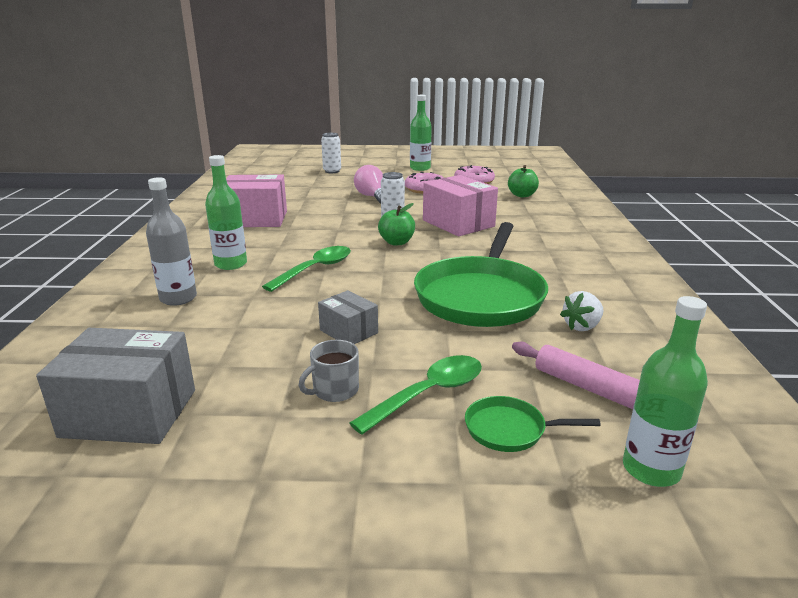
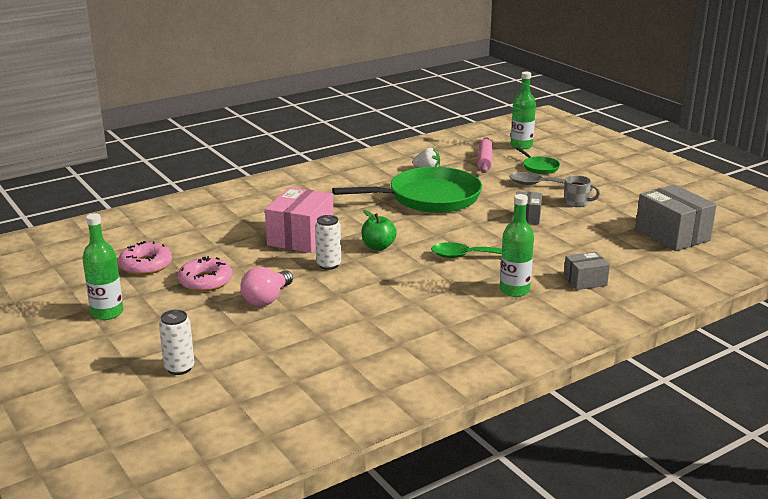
camera: 125 degrees left, 0 degrees up
grey bottle [146,177,197,306] -> grey box [564,252,610,290]
pink box [226,175,287,227] -> none
green spoon [349,355,482,435] -> grey spoon [509,172,592,191]
green apple [508,165,539,197] -> none

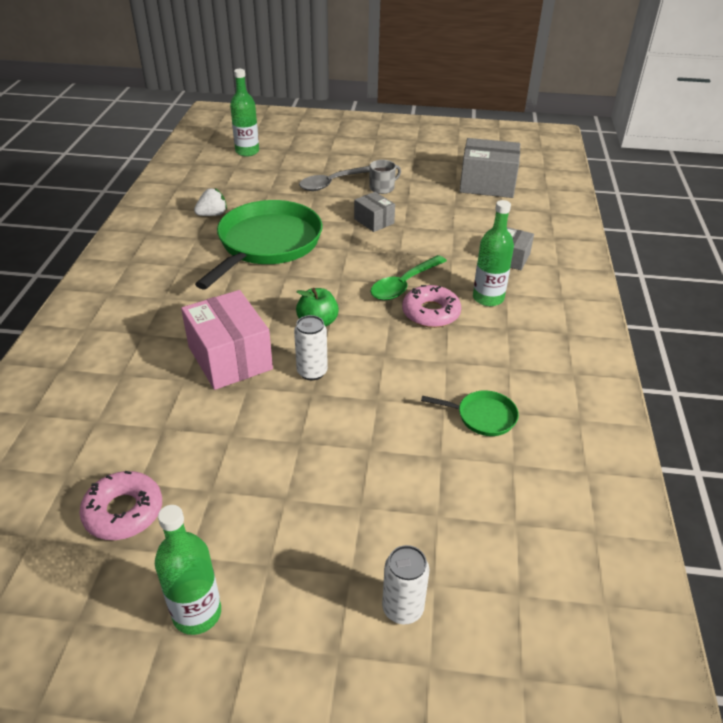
camera: 50 degrees left, 15 degrees up
pink donut [177,256,233,292] -> pink donut moved to [402,285,461,328]
pink light bulb [241,267,293,307] -> none
pink rolling pin [477,137,493,173] -> none
green pan [515,147,560,174] -> green pan moved to [421,390,519,436]

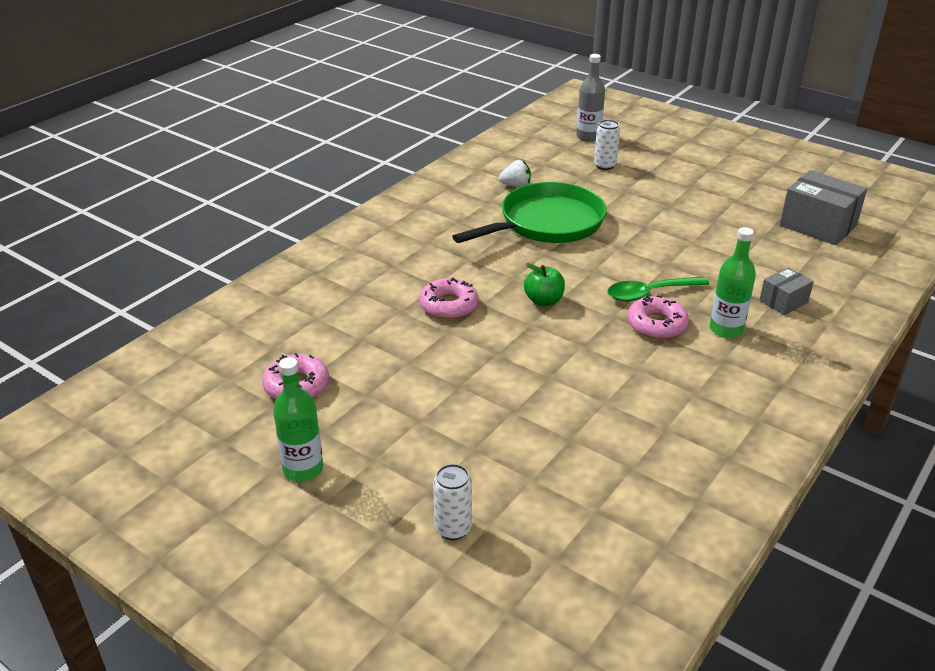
camera: 30 degrees right, 5 degrees down
pink box [181,290,273,390] -> pink donut [419,278,478,319]
green bottle [230,69,259,156] -> grey bottle [576,54,605,141]
white can [294,315,328,380] -> white can moved to [594,120,620,170]
grey spoon [299,166,370,191] -> none
grey box [354,192,395,232] -> none
grey mug [370,160,401,194] -> none
green pan [421,390,519,436] -> none

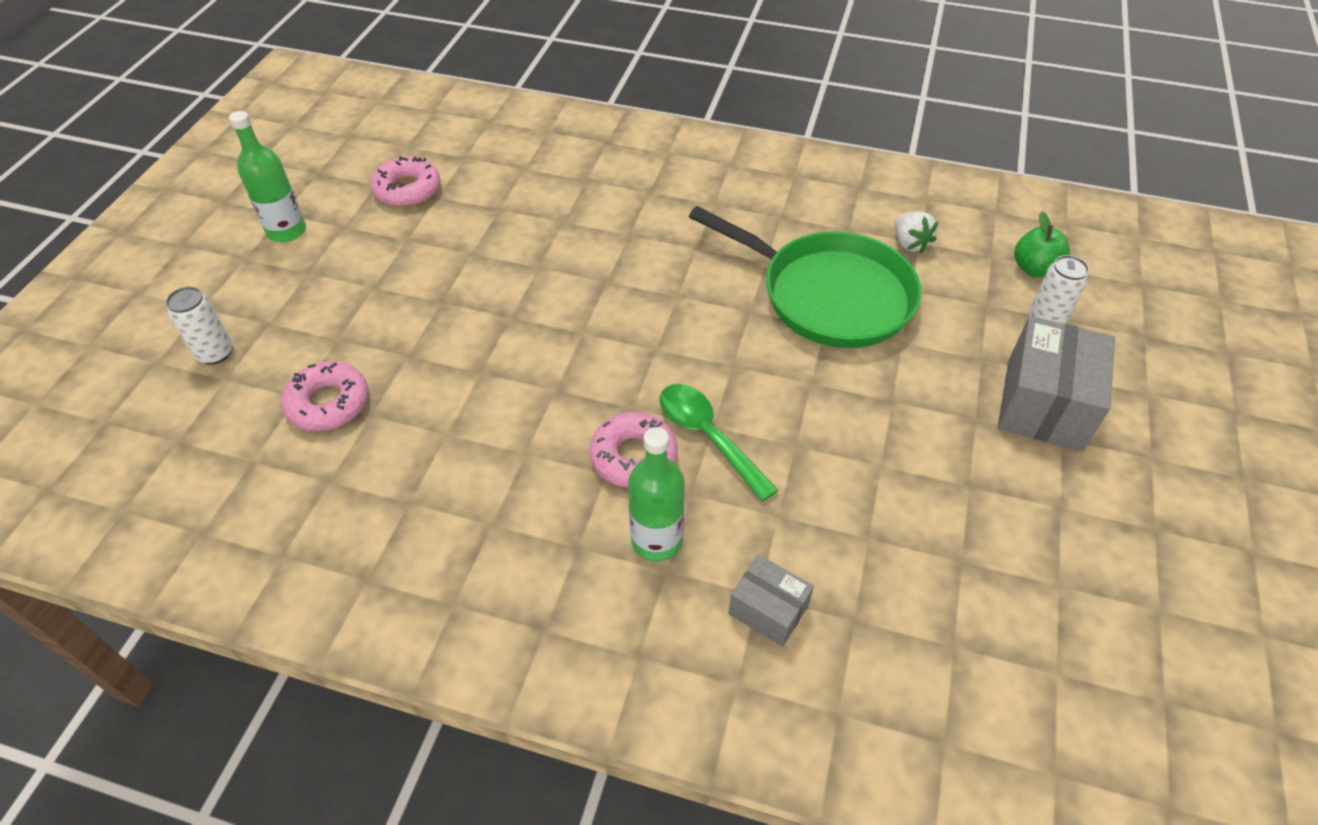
camera: 70 degrees right, 15 degrees up
pink donut [419,278,478,319] -> pink donut moved to [281,361,369,431]
green apple [524,263,565,306] -> green apple moved to [1014,211,1070,278]
grey bottle [576,54,605,141] -> none
grey box [780,170,867,245] -> grey box moved to [998,316,1115,451]

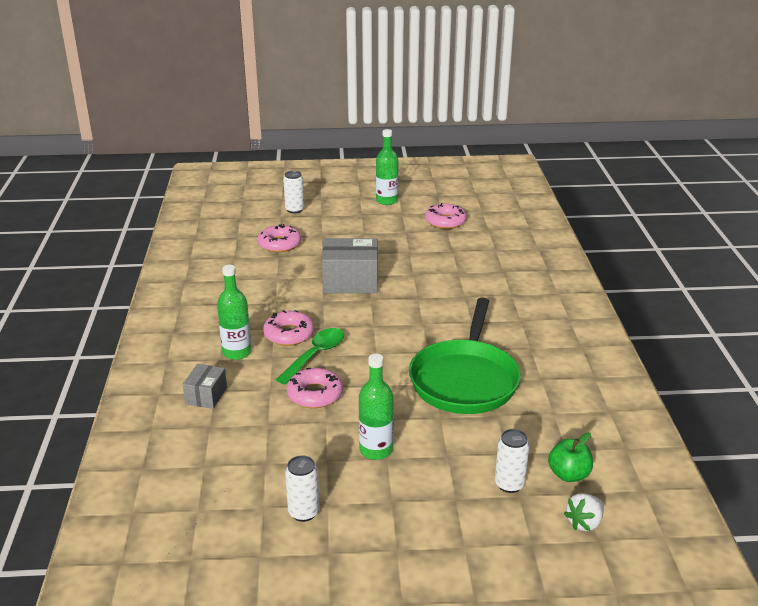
camera: 70 degrees right, 20 degrees down
white strawberry [895,211,938,253] -> white strawberry moved to [564,493,604,531]
grey box [998,316,1115,451] -> grey box moved to [322,238,378,293]
none -> white can [285,456,320,522]
none -> pink donut [287,368,343,408]
none -> green bottle [359,354,394,460]

